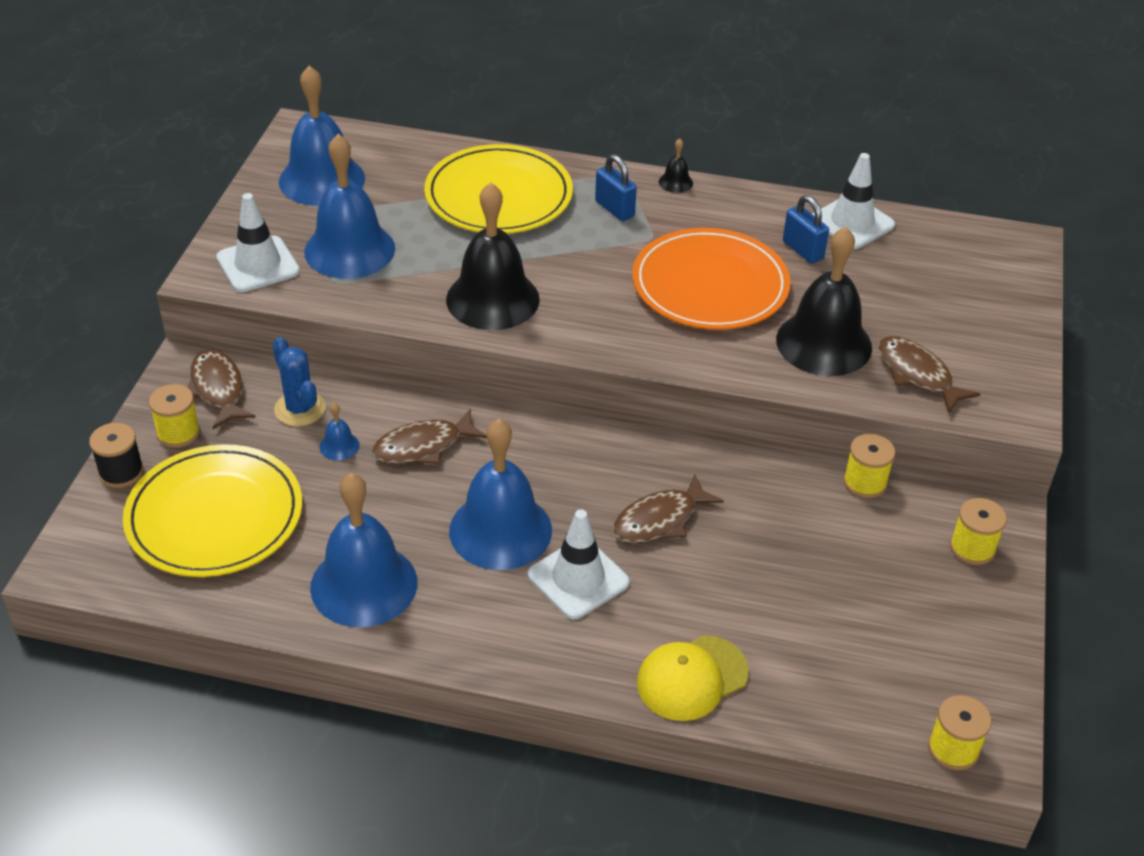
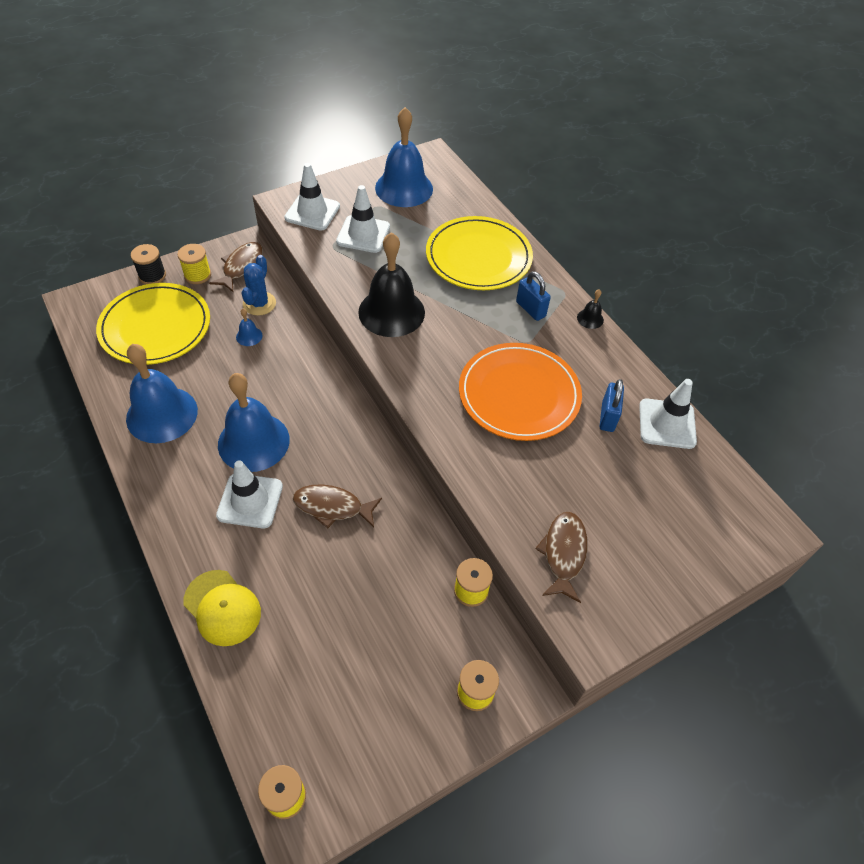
camera: 45 degrees right, 10 degrees up
blue bell [304,134,395,279] -> white traffic cone [336,185,390,253]
brown fish [372,408,487,464] -> none
blue padlock [595,154,637,221] -> blue padlock turned 45 degrees counterclockwise [516,271,551,321]
yellow cap [637,635,749,721] -> yellow cap turned 150 degrees counterclockwise [183,570,261,646]
black bell [776,227,872,376] -> none

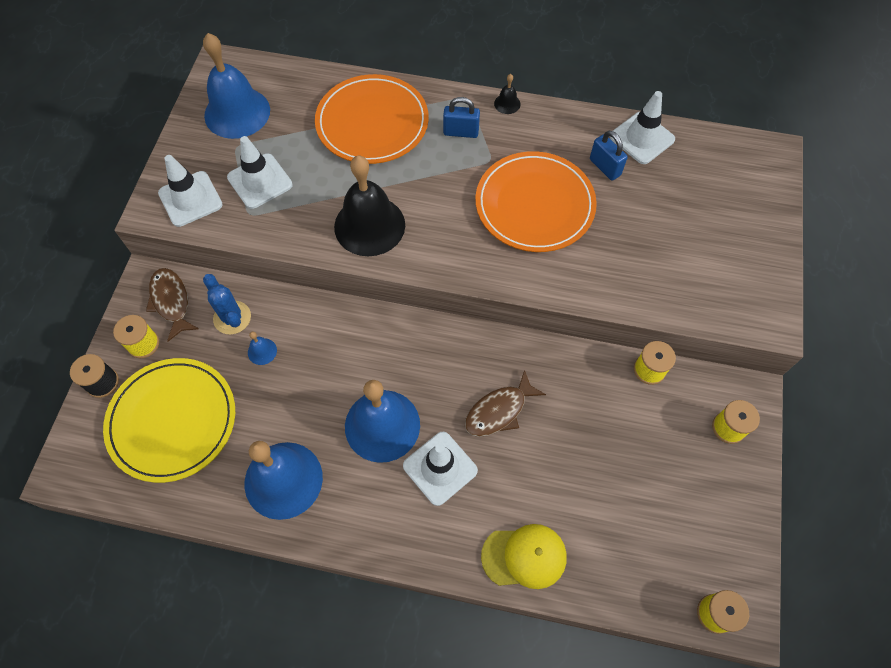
camera: 45 degrees left, 10 degrees up
yellow plate [426,216,533,290] -> orange plate [315,74,429,164]
brown fish [535,512,588,603] -> none

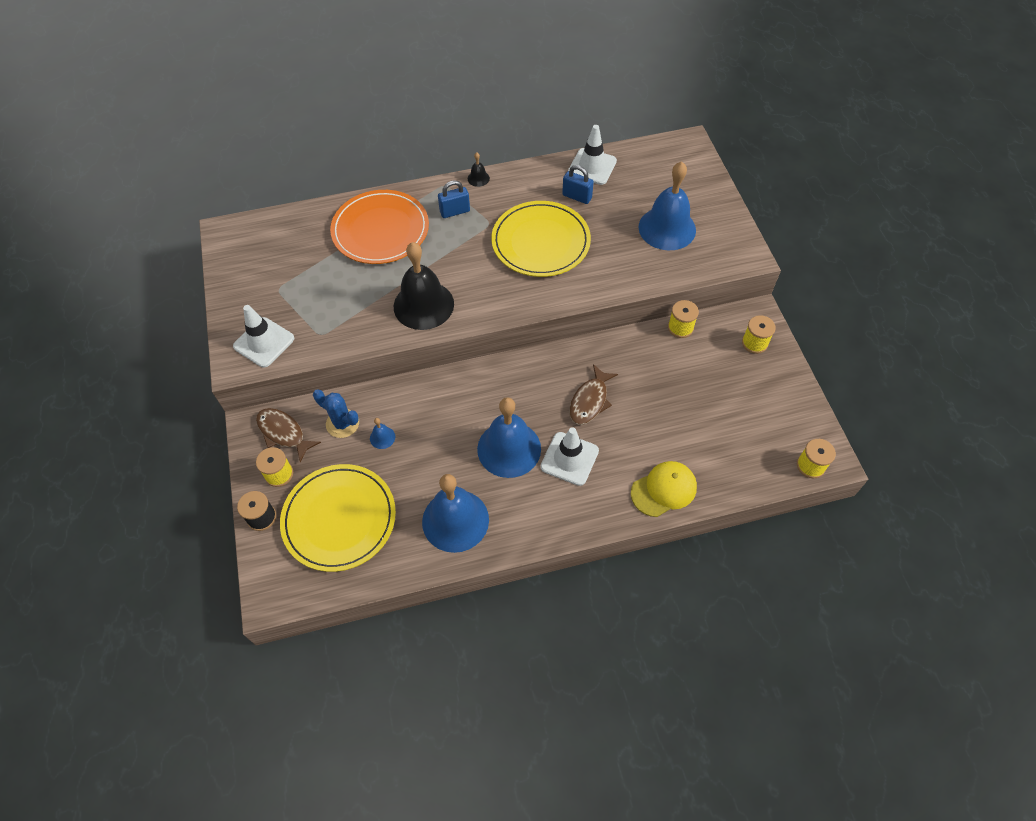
camera: 25 degrees left, 5 degrees down
blue bell [203,33,270,139] -> blue bell moved to [638,161,696,250]
white traffic cone [227,136,293,209] -> none
orange plate [475,151,597,252] -> yellow plate [491,201,591,277]

